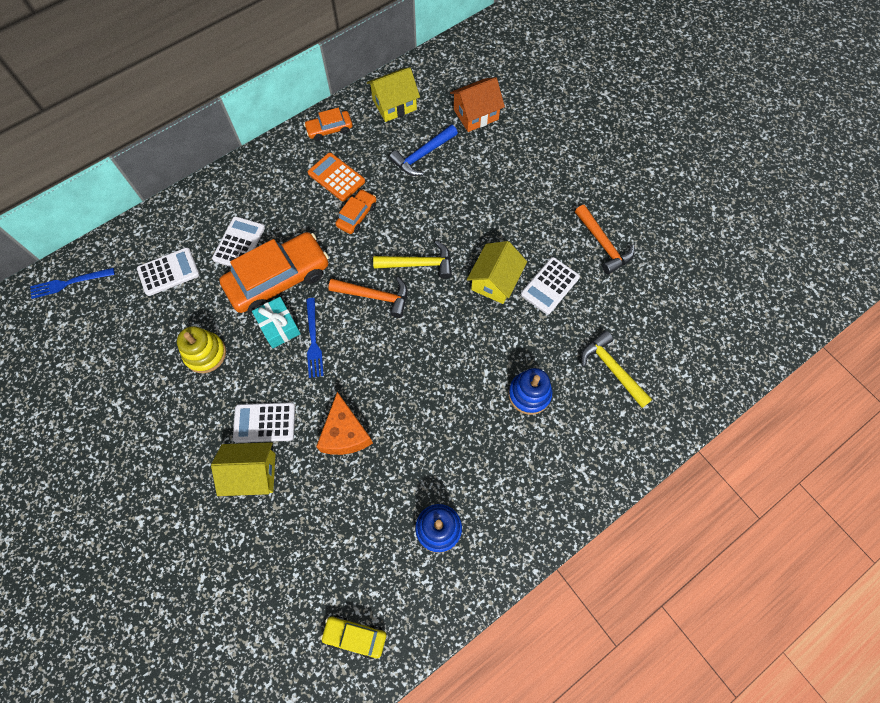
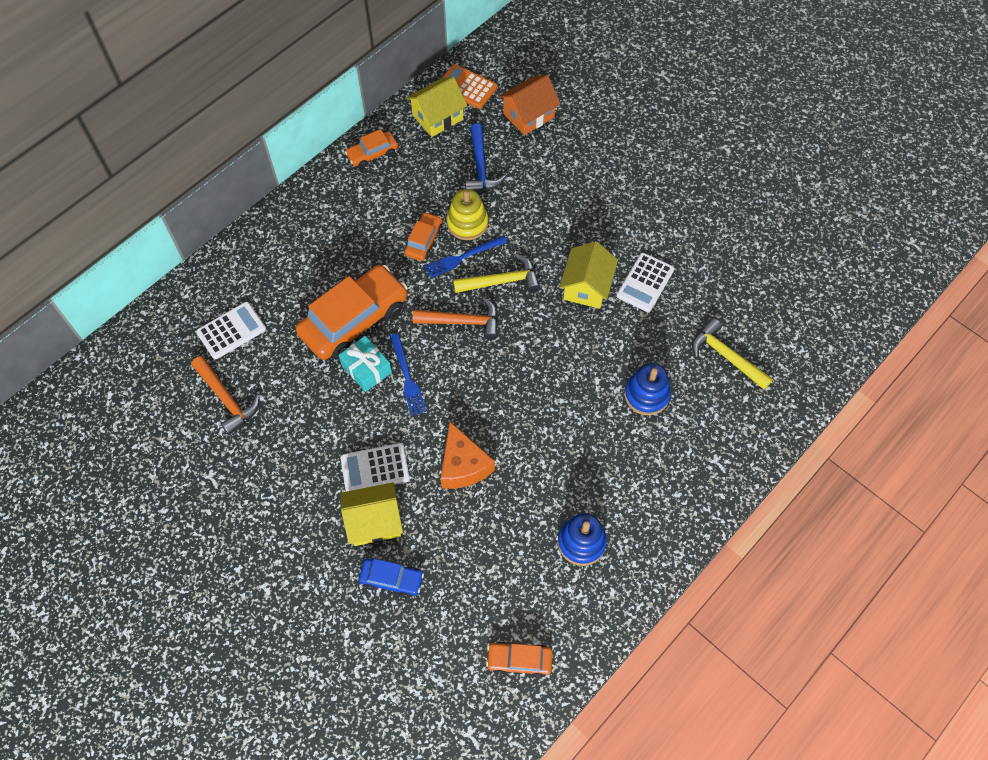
camera: 10 degrees left, 5 degrees down
blue fork [30,268,115,299] -> blue fork moved to [424,236,507,278]
yellow stacking toy [177,326,226,373] -> yellow stacking toy moved to [446,189,488,240]
white calculator [212,216,265,267] -> none
orange calculator [308,153,365,201] -> orange calculator moved to [442,64,497,109]
yellow car [320,615,386,659] -> orange car [486,642,553,678]
blue hammer [389,125,458,176] -> blue hammer turned 45 degrees counterclockwise [465,123,506,192]
orange hammer [575,205,635,274] -> orange hammer moved to [191,356,260,435]
none -> blue car [359,559,424,598]

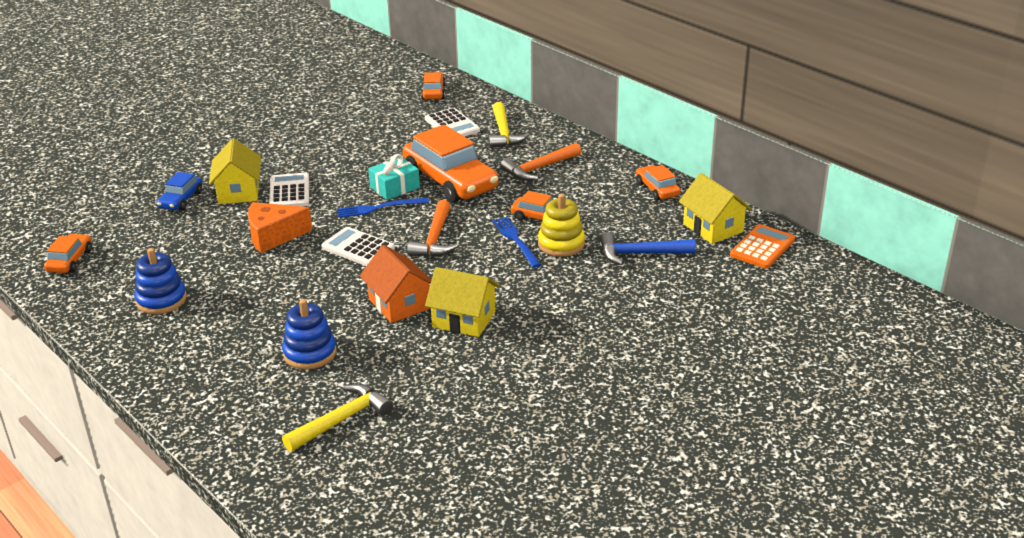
camera: 95 degrees right, 30 degrees down
orange hammer [191,356,260,435] -> orange hammer moved to [500,143,581,181]
yellow hammer [453,254,540,293] -> yellow hammer moved to [488,102,530,148]
orange house [499,75,561,135] -> orange house moved to [360,245,431,323]
white calculator [616,253,674,312] -> white calculator moved to [321,227,395,266]
none -> orange car [421,72,446,100]

